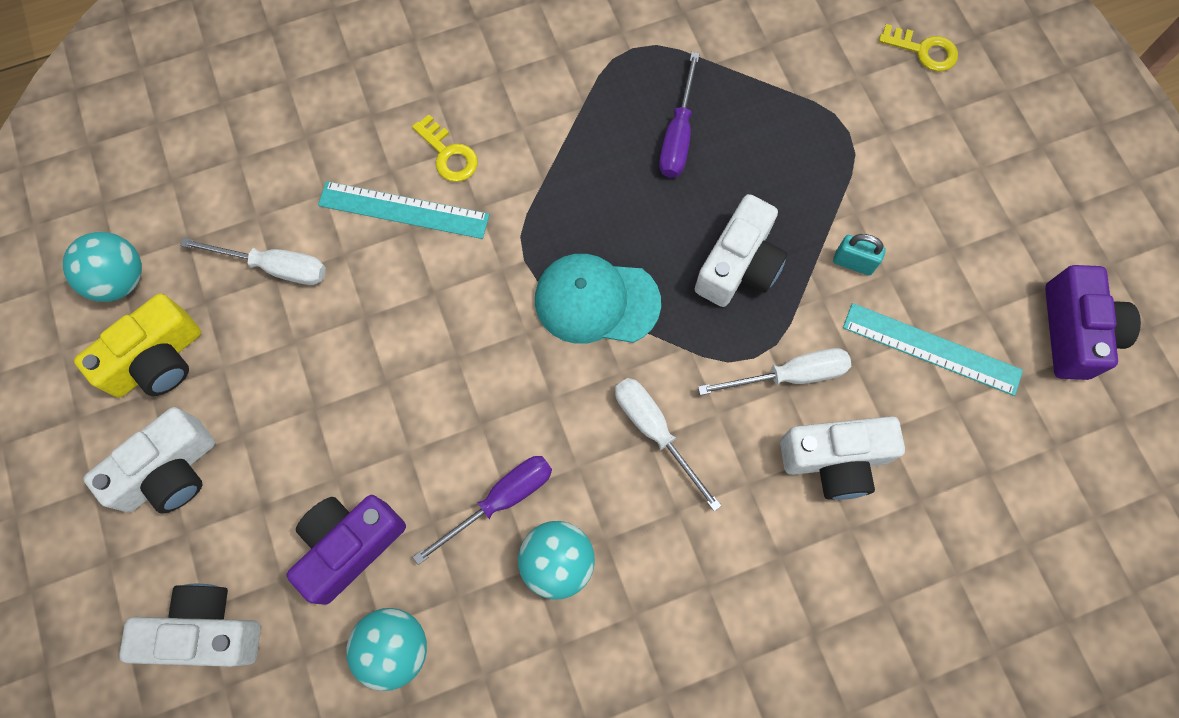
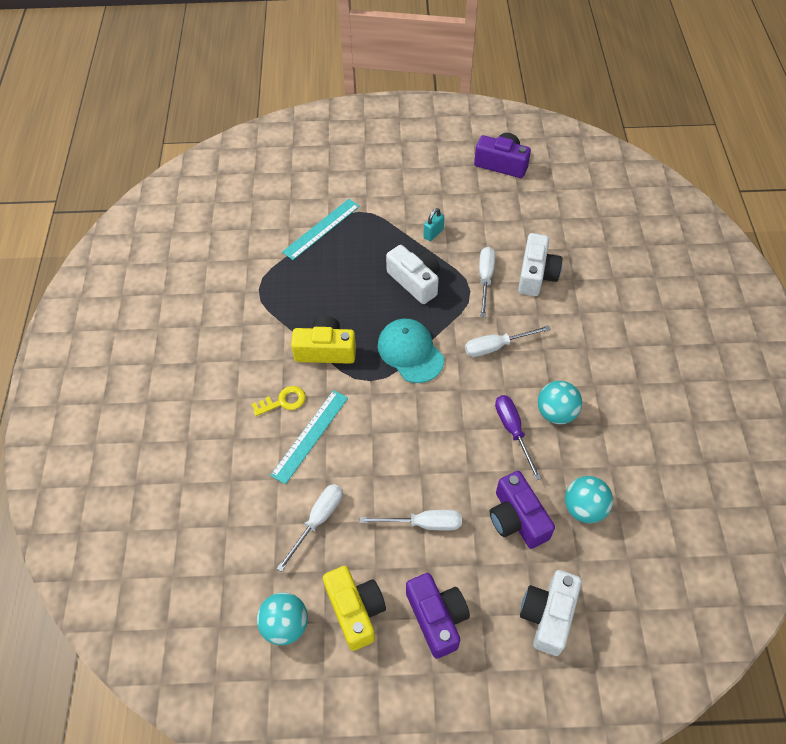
camera: 70 degrees left, 15 degrees down
white camera [83,407,215,513] -> purple camera [406,573,470,659]
turquoise cap [535,254,661,344] -> turquoise cap turned 120 degrees clockwise [378,319,444,383]
purple screwdriver [659,52,700,178] -> none
turquoise ruler [843,303,1023,396] -> turquoise ruler moved to [282,199,360,260]
yellow key [879,24,958,71] -> none
none -> yellow camera [291,316,356,364]
none -> white screwdriver [360,510,462,531]

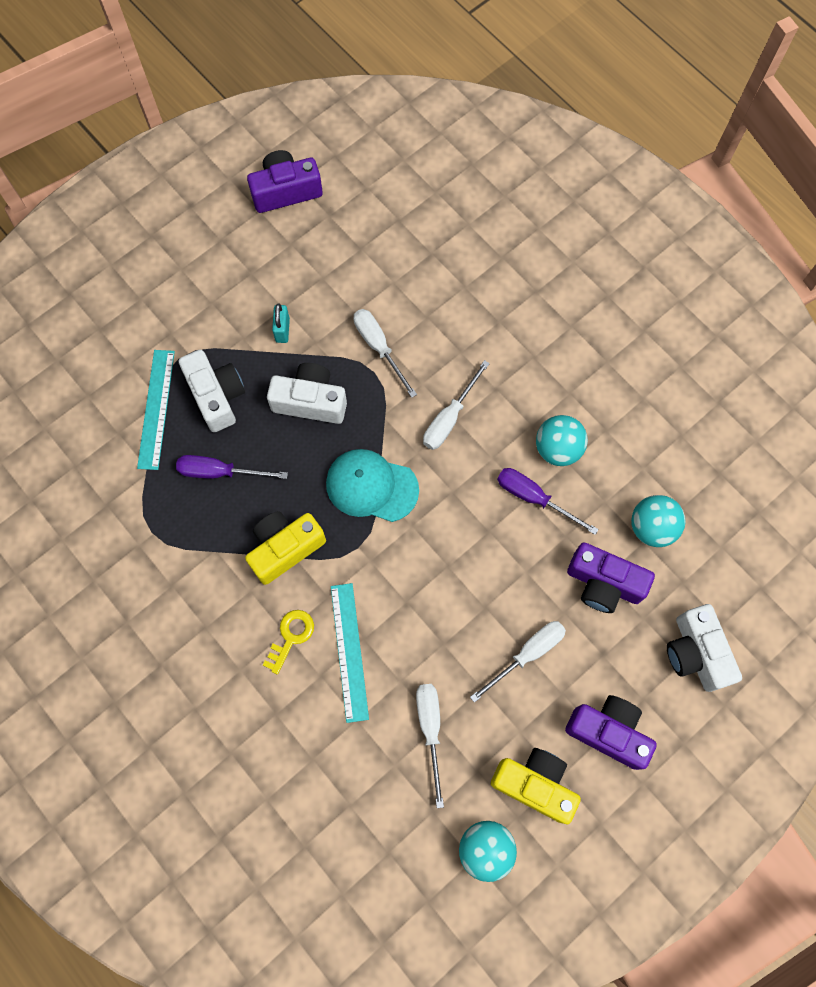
camera: 40 degrees left, 15 degrees up
white camera [518,233,562,296] -> white camera moved to [179,350,245,432]
none -> purple screwdriver [176,455,288,479]

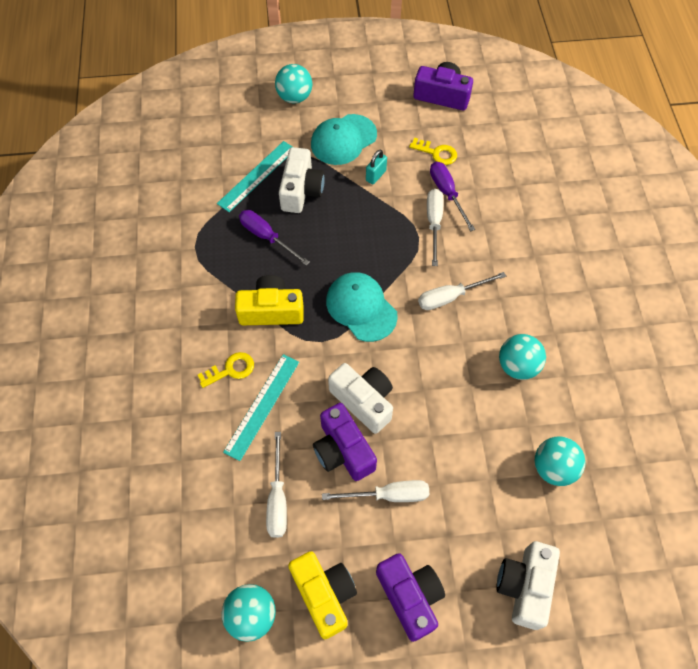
camera: 35 degrees right, 10 degrees down
white camera [267,363,347,424] -> white camera moved to [328,363,393,434]
white screwdriver [416,684,444,808] -> white screwdriver turned 150 degrees clockwise [266,432,287,538]
purple screwdriver [497,468,599,535] -> purple screwdriver moved to [430,162,475,231]
purple camera [567,542,655,613] -> purple camera moved to [313,403,377,481]
none -> turquoise ball [275,64,313,103]
none -> turquoise cap [311,114,377,165]
none -> yellow key [409,138,457,165]

